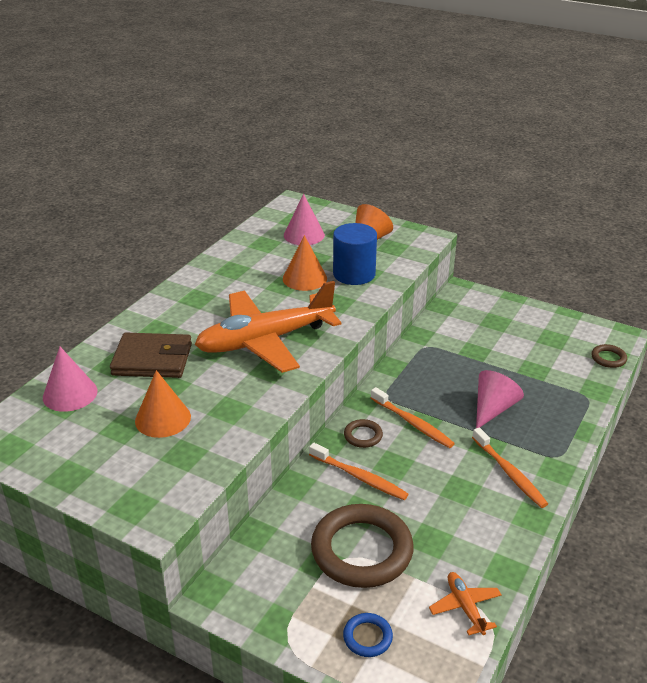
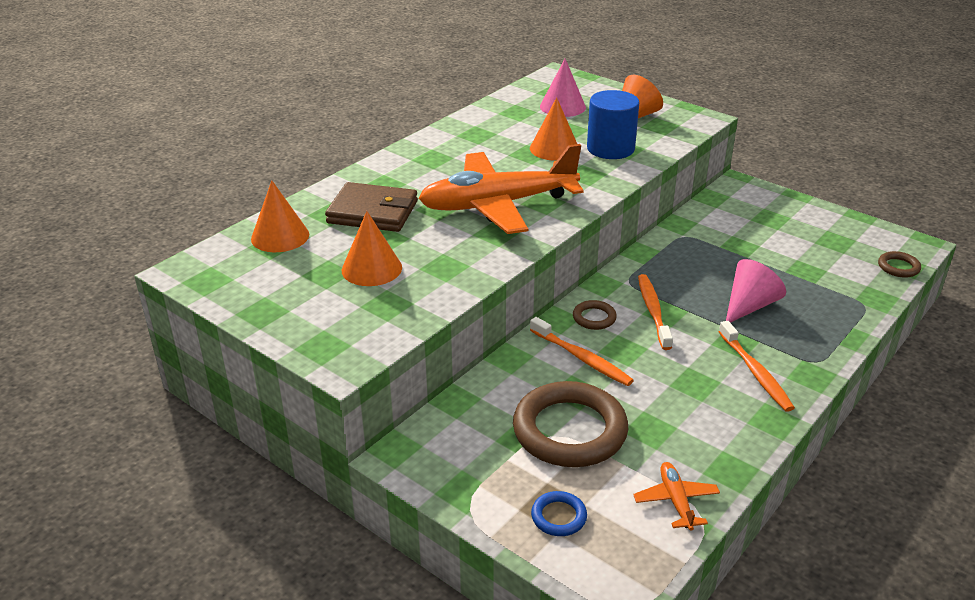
camera: 10 degrees right, 0 degrees up
pink cone [43,347,98,412] -> orange cone [251,180,309,252]
orange toothbrush [371,387,455,448] -> orange toothbrush turned 150 degrees counterclockwise [638,274,673,350]

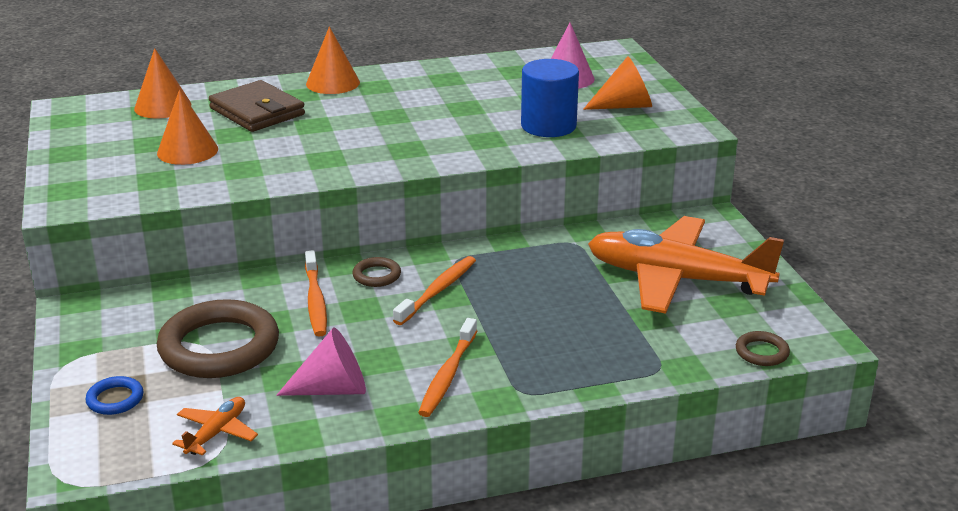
camera: 35 degrees right, 5 degrees down
orange plane [418,144,584,234] -> orange plane moved to [588,216,784,314]
orange cone [530,97,577,161] -> orange cone moved to [306,26,360,94]
pink cone [726,259,786,323] -> pink cone moved to [276,328,366,396]

